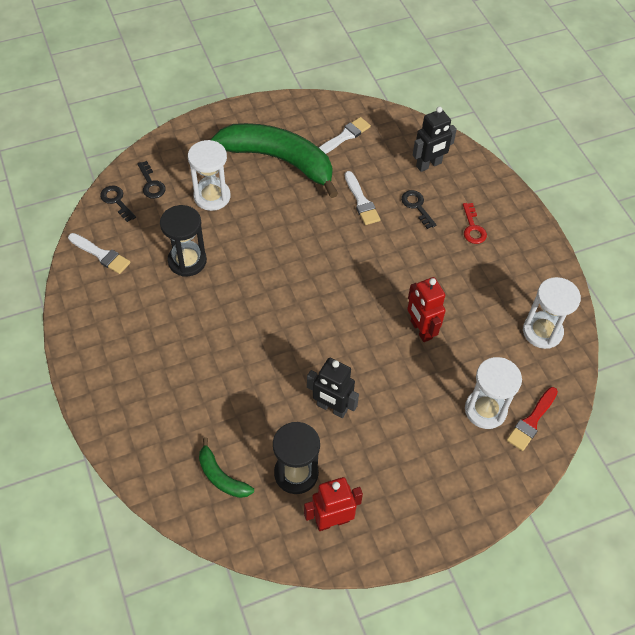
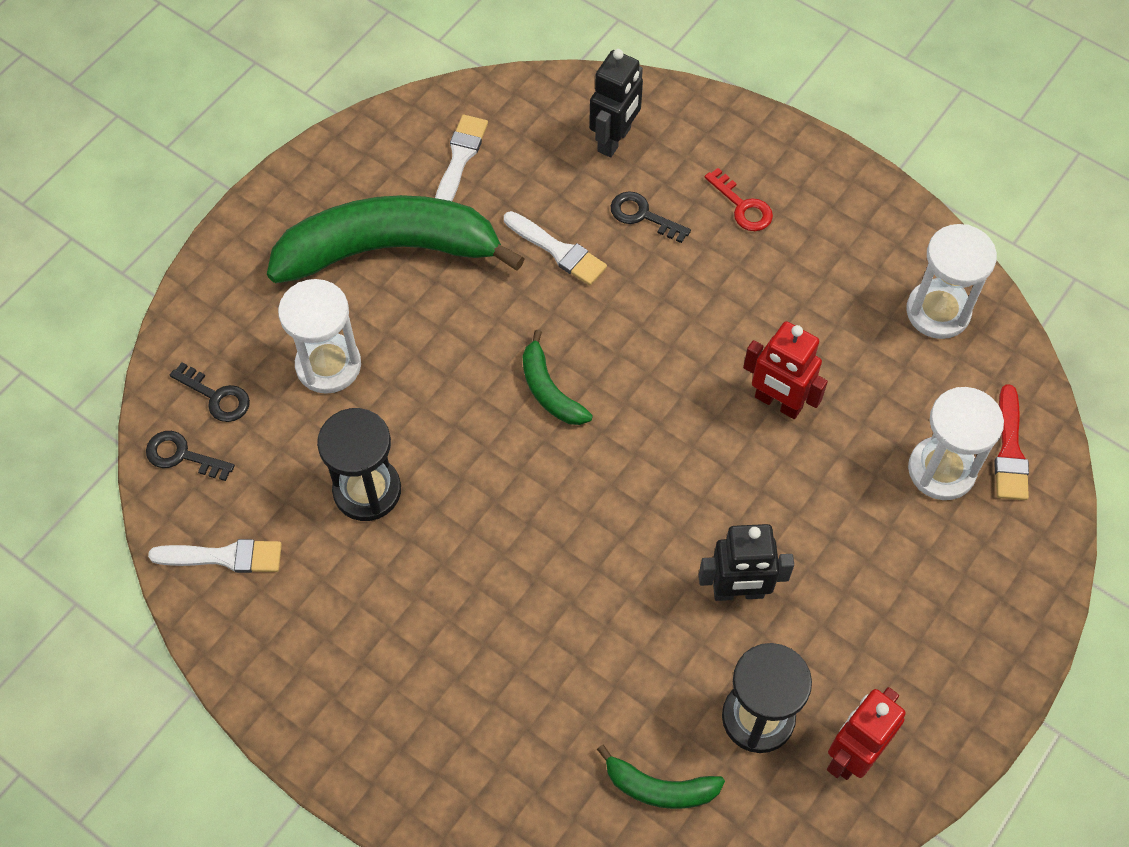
camera: 30 degrees left, 5 degrees up
none -> green banana [523,330,593,425]

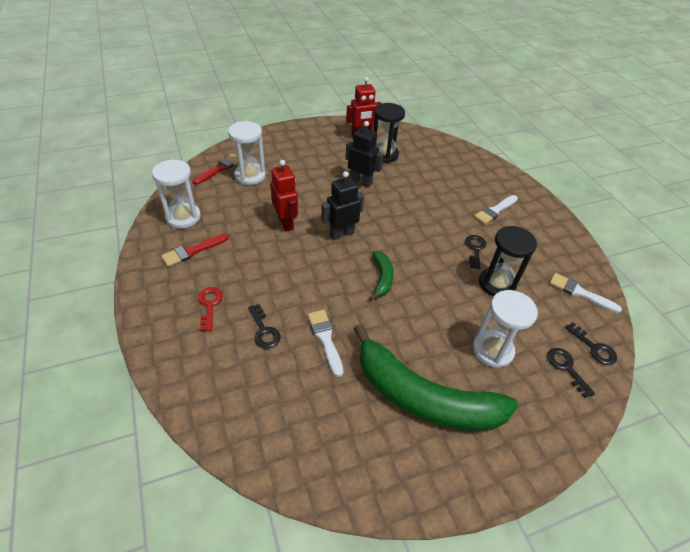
camera: 150 degrees left, 15 degrees down
white brush [435,115,488,201] -> white brush moved to [474,195,518,224]
black robot [589,49,643,157] -> black robot moved to [321,171,364,240]
green banana [597,745,725,809] -> none
none -> red brush [161,233,229,267]
none -> black key [465,235,486,270]

